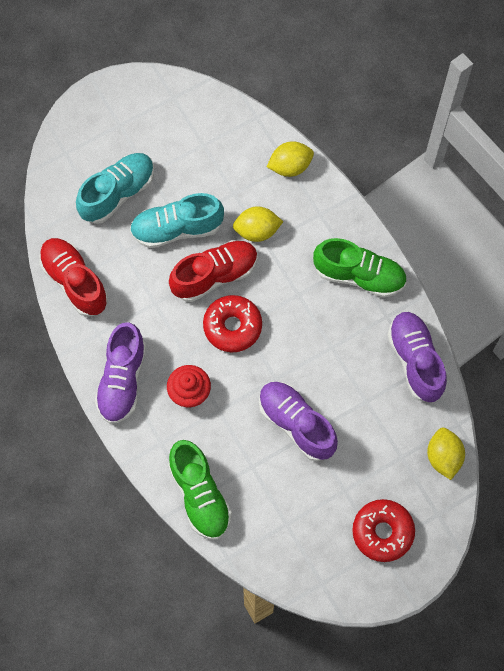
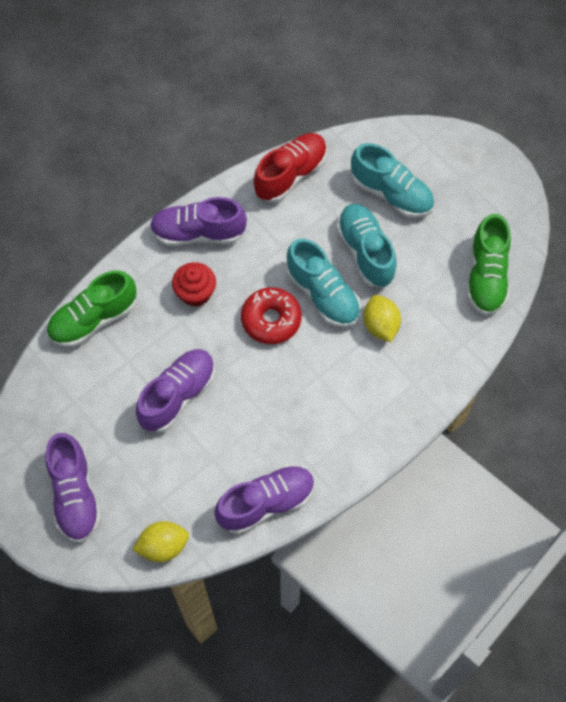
camera: 80 degrees right, 5 degrees down
red shoe [169,240,258,302] -> turquoise shoe [287,239,361,327]
yellow lemon [267,141,314,177] -> none
green shoe [313,238,407,298] -> green shoe moved to [466,214,511,315]
red donut [352,499,415,562] -> purple shoe [45,433,101,543]

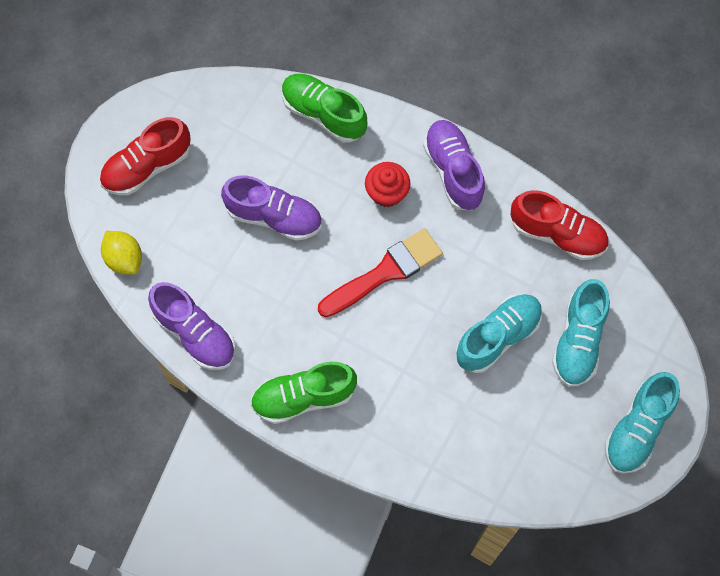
camera: 70 degrees right, 5 degrees up
purple shoe [45,433,101,543] -> red shoe [99,117,191,195]
red donut [241,287,302,344] -> red brush [318,228,443,317]
turquoise shoe [287,239,361,327] -> turquoise shoe moved to [605,372,680,474]
yellow lemon [363,295,401,342] -> none
green shoe [466,214,511,315] -> green shoe moved to [251,362,357,424]

